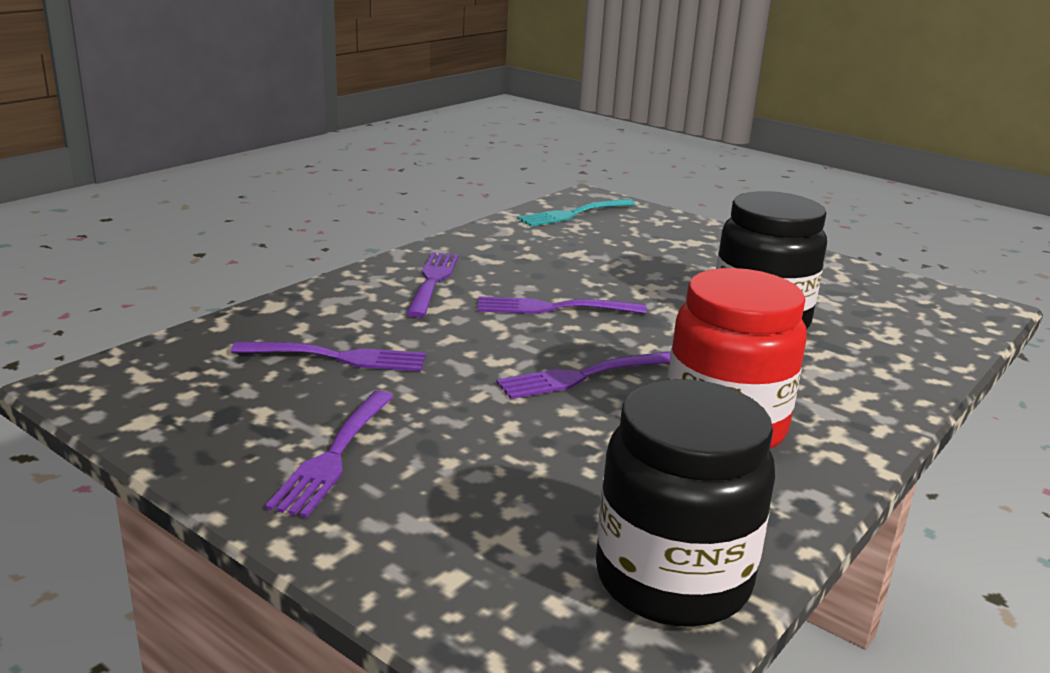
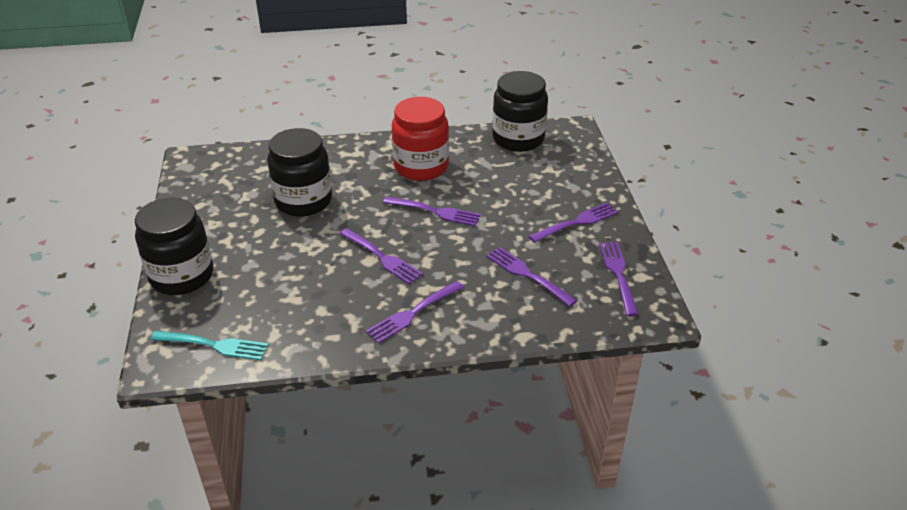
camera: 135 degrees left, 15 degrees up
none -> black jar [135,197,213,295]
none -> purple fork [599,242,639,316]

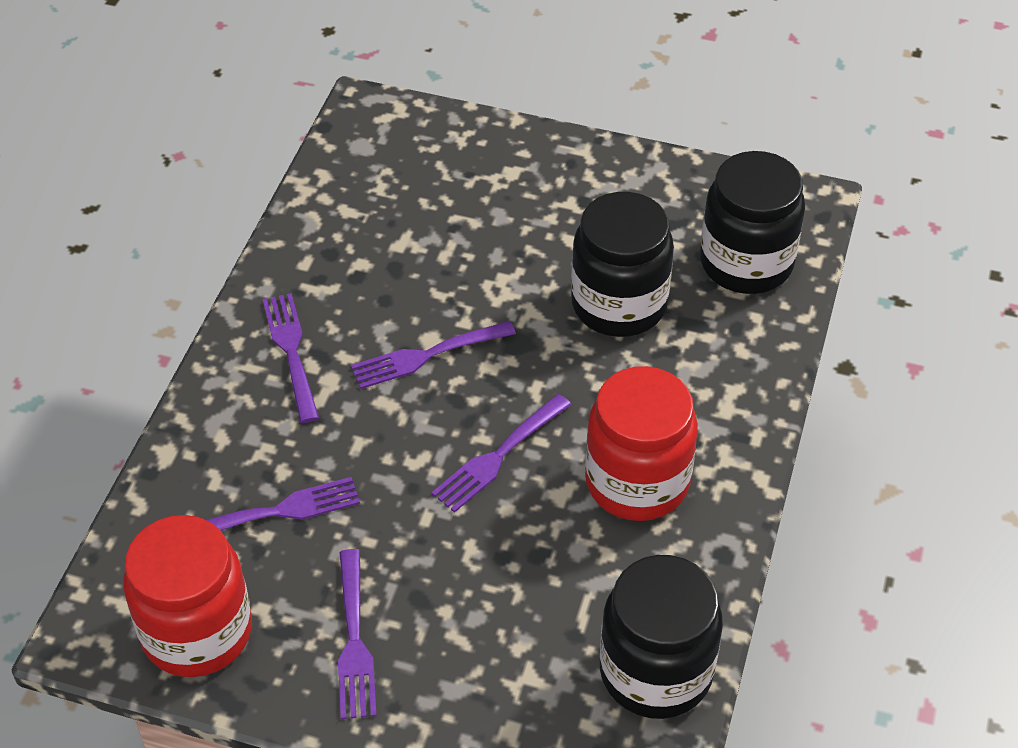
camera: 115 degrees right, 10 degrees up
black jar [135,197,213,295] -> black jar moved to [700,151,805,294]
turquoise fork [150,331,269,360] -> none
purple fork [599,242,639,316] -> red jar [124,515,252,677]

